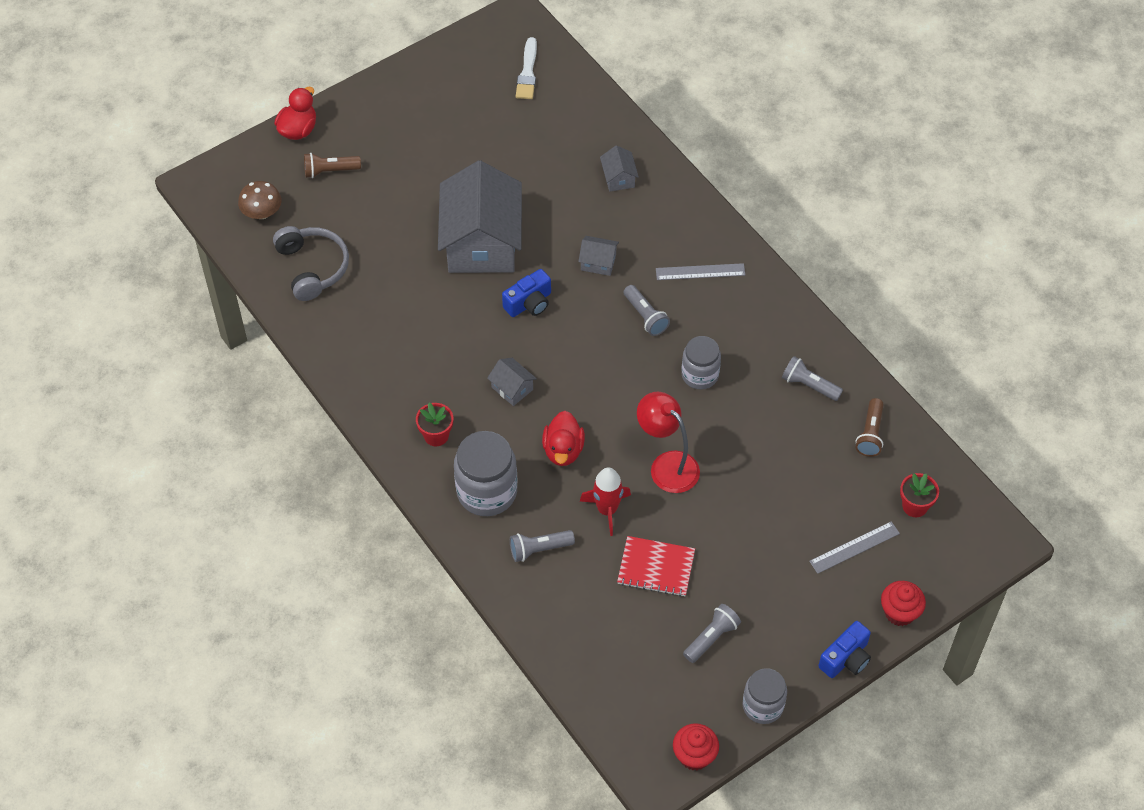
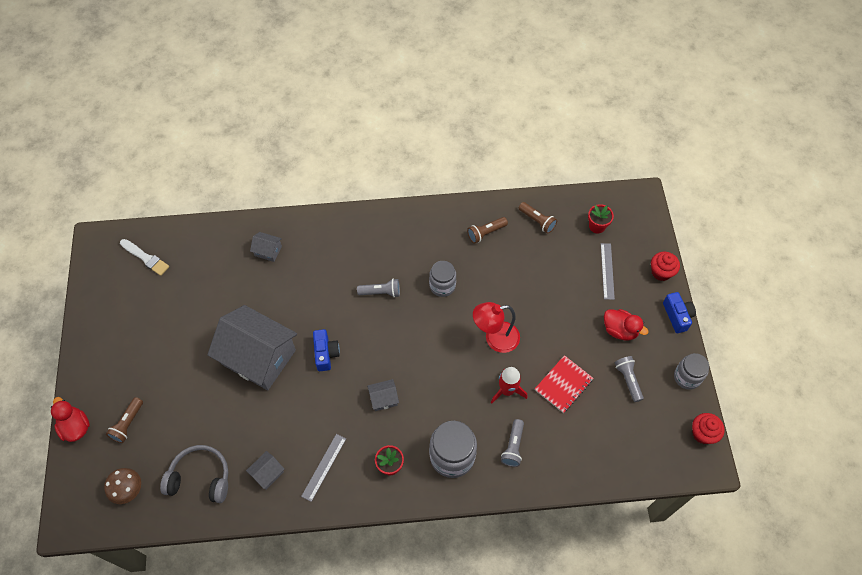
camera: 60 degrees left, 5 degrees up
red duck [542,411,585,466] -> red duck moved to [604,309,649,341]
grey house [578,236,619,276] -> grey house moved to [246,451,284,490]
grey ruler [656,263,745,280] -> grey ruler moved to [301,434,346,502]
grey flashlight [782,356,843,401] -> brown flashlight [467,217,508,244]

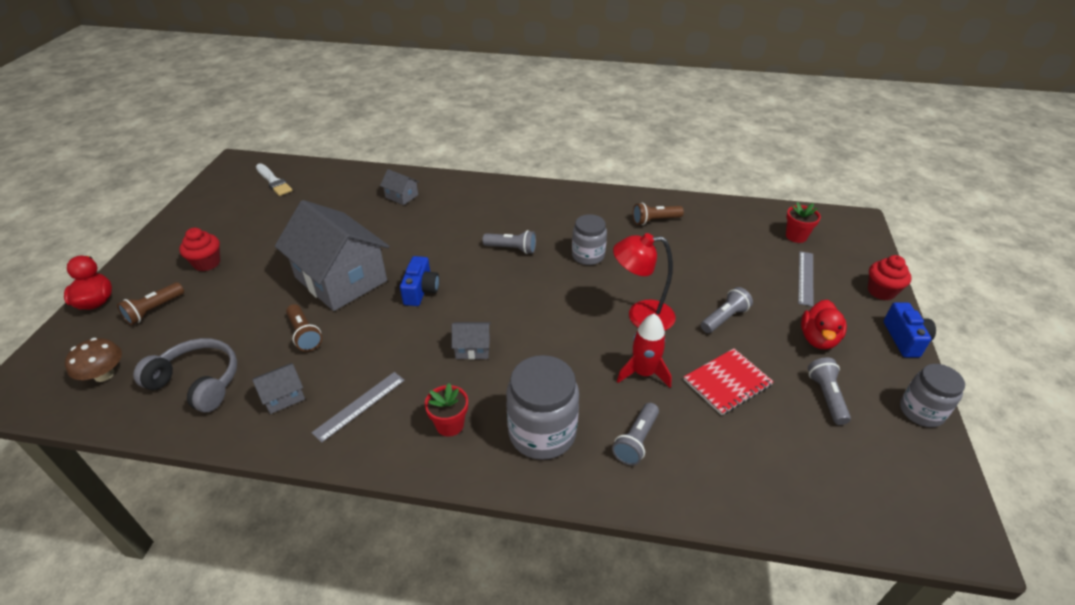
camera: 15 degrees right, 20 degrees down
brown flashlight [519,202,557,234] -> brown flashlight moved to [286,304,322,351]
red duck [604,309,649,341] -> red duck turned 60 degrees clockwise [801,300,847,349]
red cupcake [692,413,725,444] -> red cupcake moved to [179,228,220,271]
none -> grey flashlight [701,287,753,333]

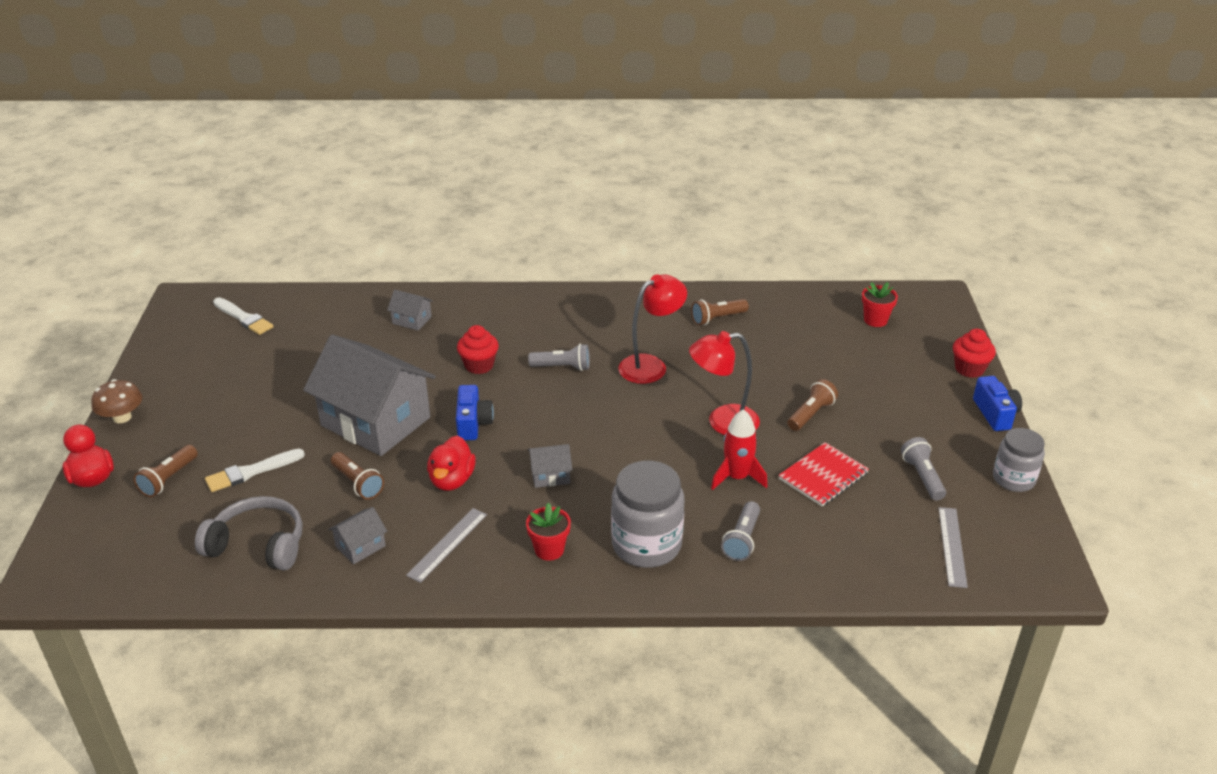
camera: 10 degrees left, 5 degrees down
brown mushroom [65,338,122,382] -> brown mushroom moved to [91,379,142,423]
red cupcake [179,228,220,271] -> red cupcake moved to [457,325,499,374]
grey jar [572,214,607,265] -> red lamp [618,274,687,384]
grey flashlight [701,287,753,333] -> brown flashlight [787,379,838,431]
grey ruler [798,251,813,307] -> grey ruler moved to [939,507,968,588]
red duck [801,300,847,349] -> red duck moved to [427,435,476,491]
none -> white brush [205,449,305,492]

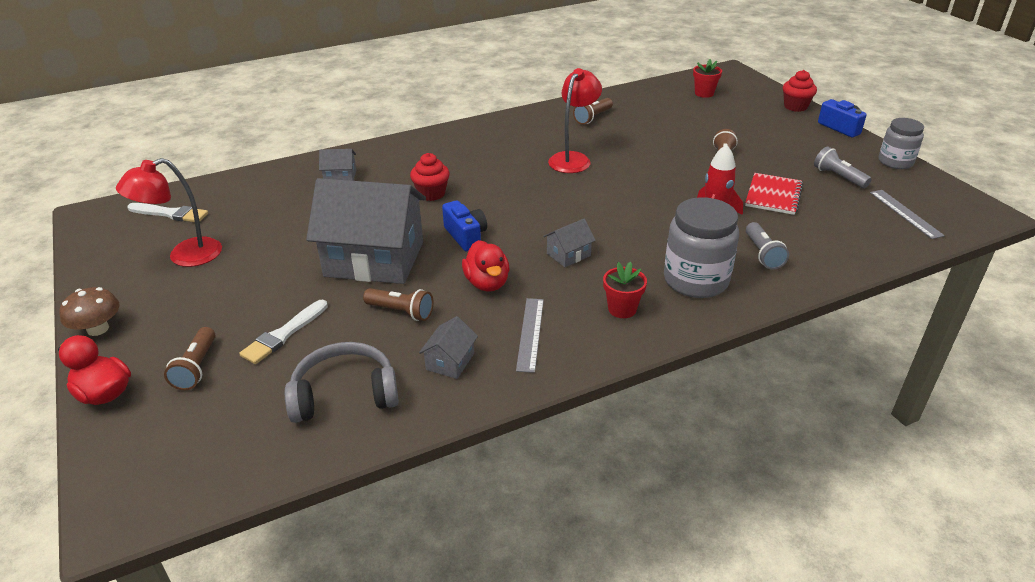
camera: 25 degrees left, 0 degrees up
grey flashlight [528,344,590,371] -> none
red lamp [689,331,760,435] -> red lamp moved to [116,158,222,267]

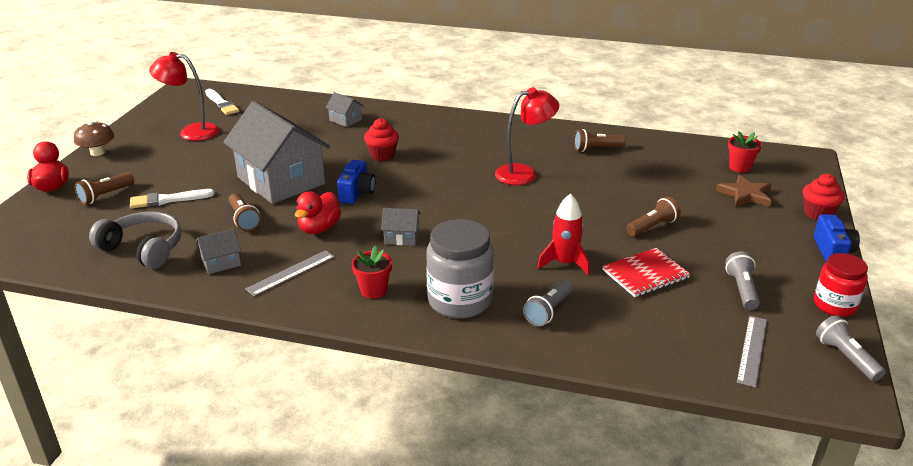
camera: 40 degrees right, 5 degrees down
grey jar [879,118,924,169] -> red jar [814,253,868,317]
none -> brown star [716,175,772,207]
none -> grey flashlight [816,315,886,381]

